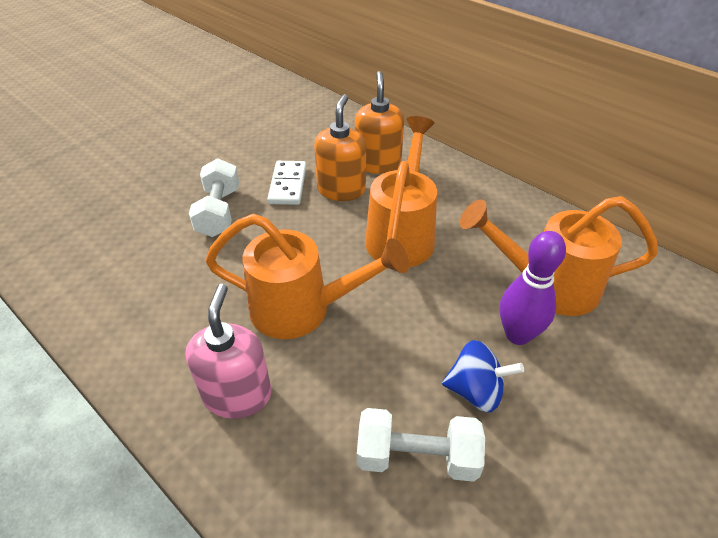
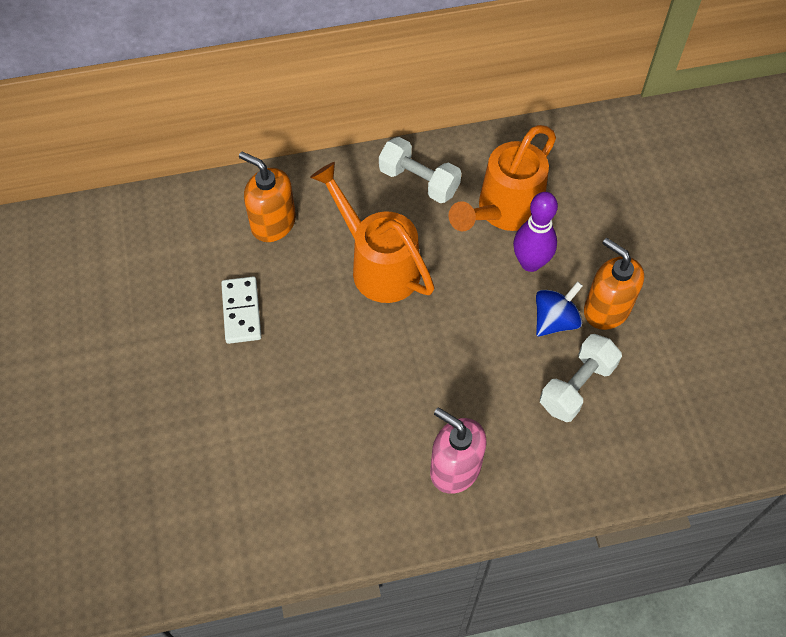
camera: 55 degrees left, 15 degrees up
white dumbbell [189,158,239,237] -> white dumbbell moved to [379,137,461,203]
orange watering can [205,214,409,339] -> none
white domino [267,161,306,205] -> white domino turned 45 degrees clockwise [221,277,261,344]
orange soap dispenser [314,94,366,201] -> orange soap dispenser moved to [584,238,644,330]

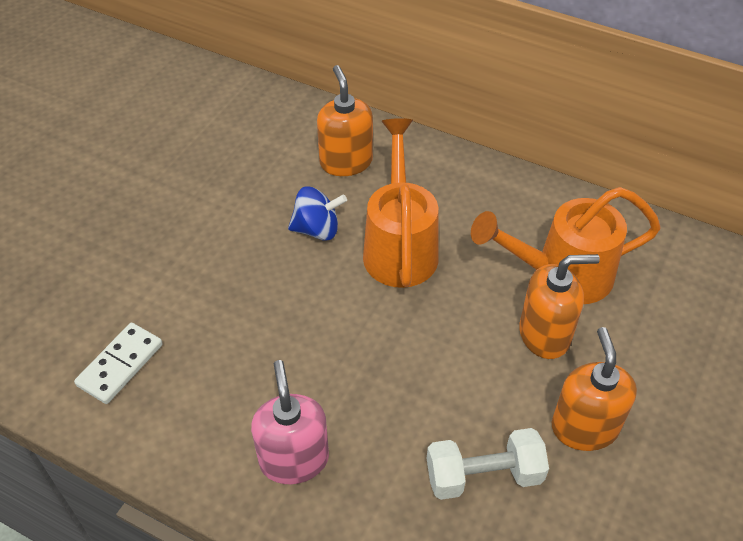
camera: 40 degrees right, 10 degrees down
white domino [221,277,261,344] -> white domino moved to [74,323,163,404]
white dumbbell [379,137,461,203] -> none
purple bowling pin [513,192,558,272] -> orange soap dispenser [519,254,600,359]
blue spinning top [536,281,583,337] -> blue spinning top moved to [288,187,347,240]

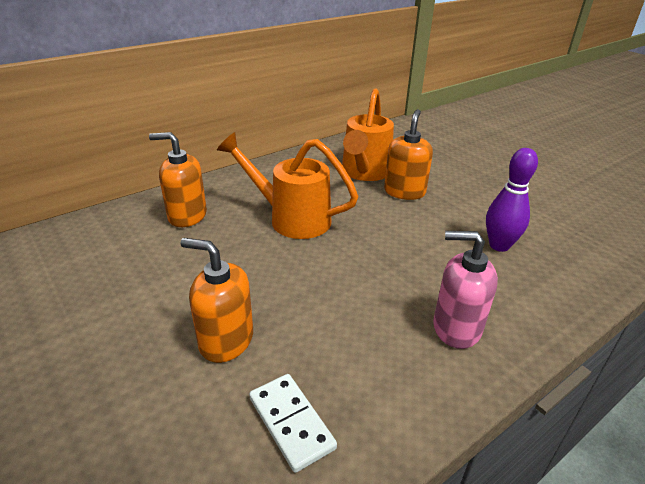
camera: 65 degrees left, 15 degrees down
blue spinning top [288,187,347,240] -> none
white dumbbell [427,428,549,500] -> purple bowling pin [486,148,538,252]
orange soap dispenser [552,327,637,451] -> orange soap dispenser moved to [180,238,253,363]

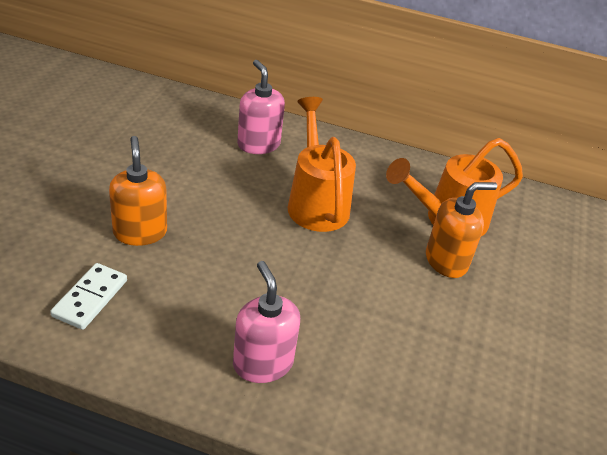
camera: 50 degrees right, 5 degrees up
orange soap dispenser [149,132,207,227] -> pink soap dispenser [237,60,285,154]
purple bowling pin [486,148,538,252] -> none

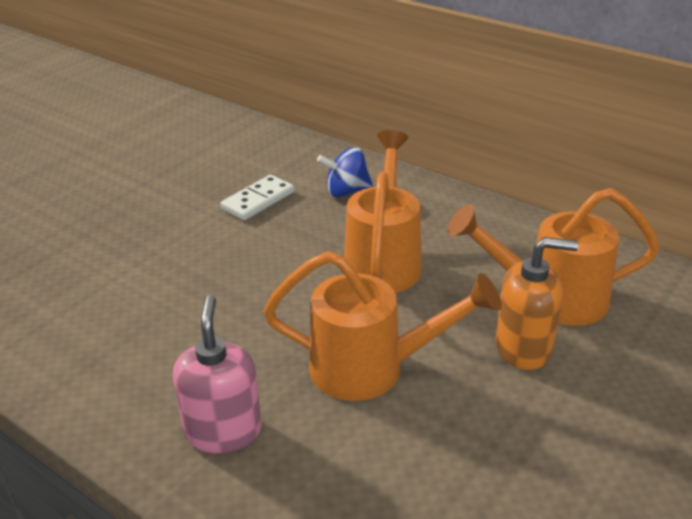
camera: 25 degrees right, 5 degrees down
white domino [50,263,127,330] -> white domino moved to [220,175,294,220]
orange soap dispenser [109,136,167,246] -> none
pink soap dispenser [237,60,285,154] -> blue spinning top [317,147,373,197]
none -> orange watering can [263,251,502,401]

